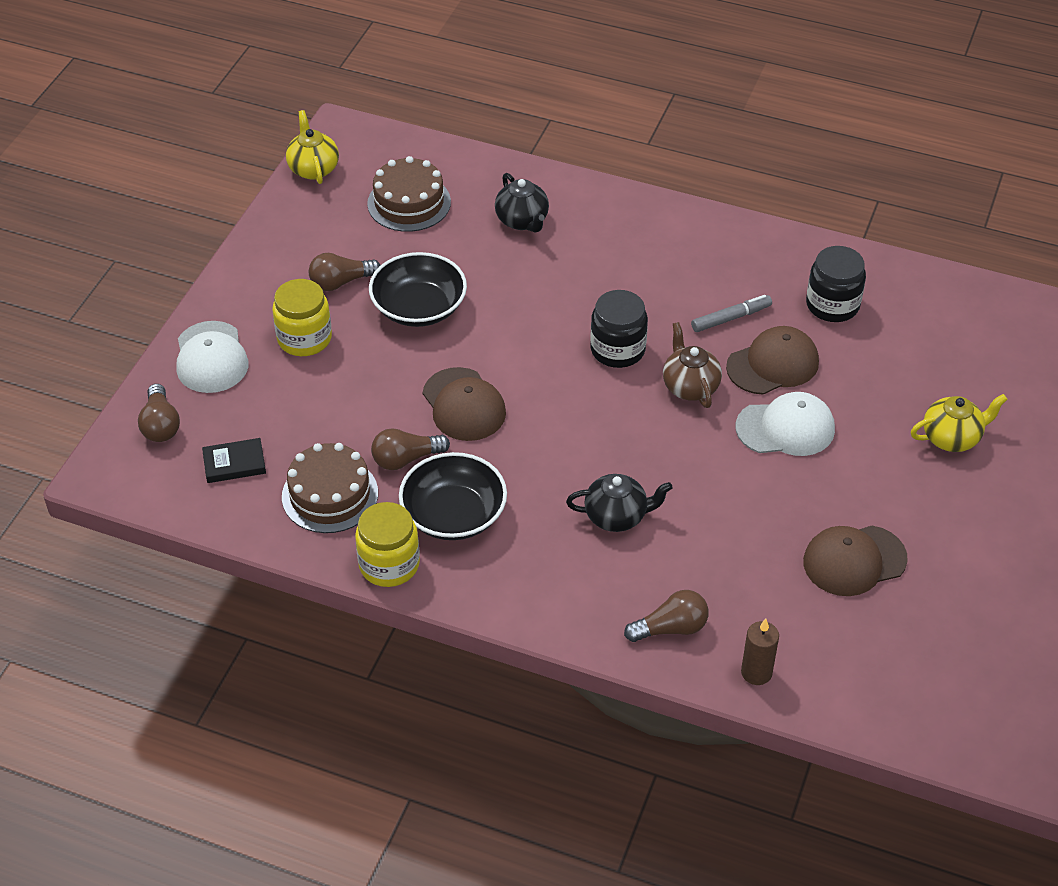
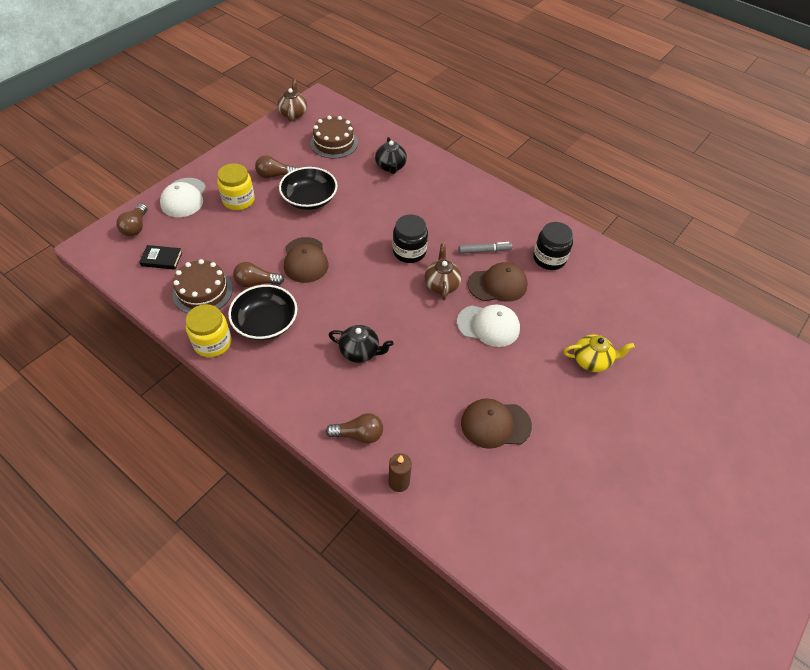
camera: 15 degrees right, 5 degrees up
yellow teapot [286,110,339,184] -> brown teapot [277,79,307,121]

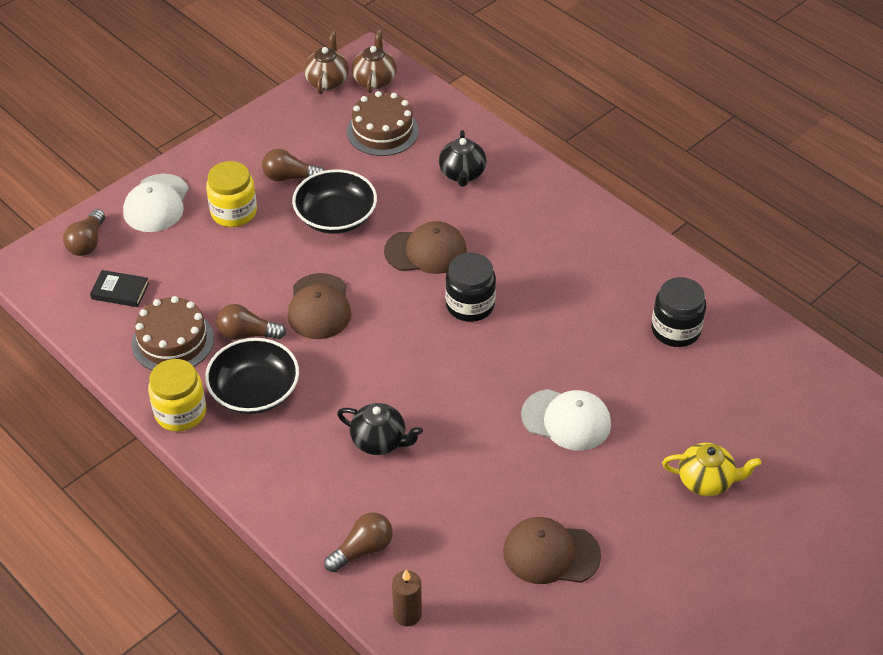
camera: 10 degrees right, 5 degrees down
brown light bulb [326,413,383,444] -> brown light bulb turned 45 degrees counterclockwise [324,512,393,572]
brown teapot [424,244,462,300] -> brown teapot moved to [352,30,397,93]
grey marker [458,242,512,254] -> none
brown cap [467,262,528,302] -> brown cap moved to [384,221,467,274]

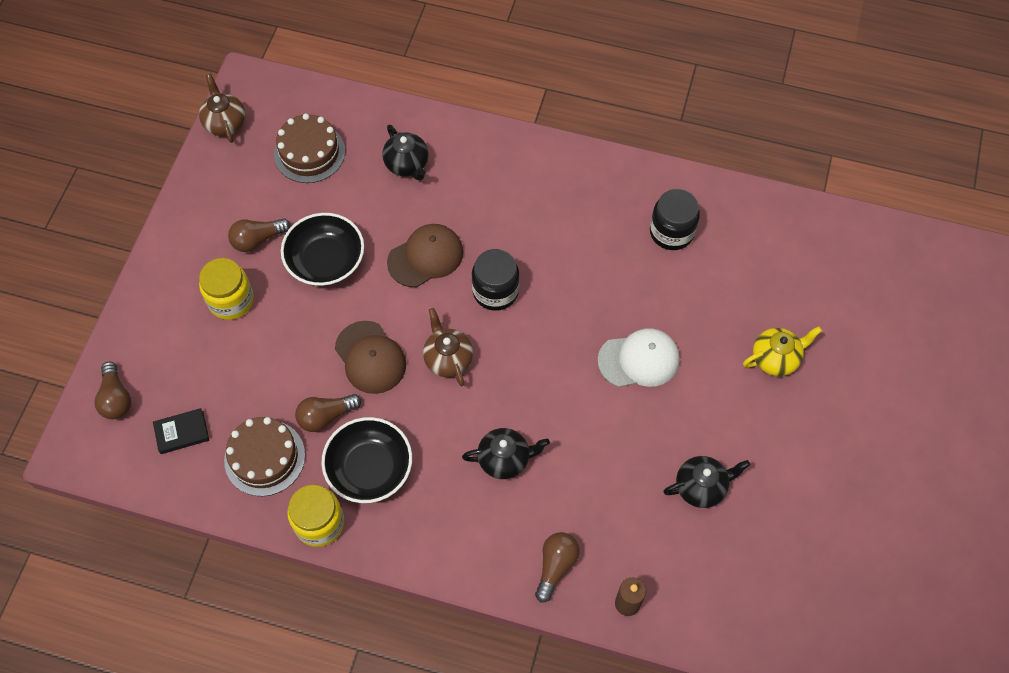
camera: 30 degrees left, 15 degrees up
white cap [123,174,189,232] -> none
brown teapot [352,30,397,93] -> brown teapot moved to [423,308,473,386]
brown cap [503,517,601,584] -> black teapot [663,456,750,508]

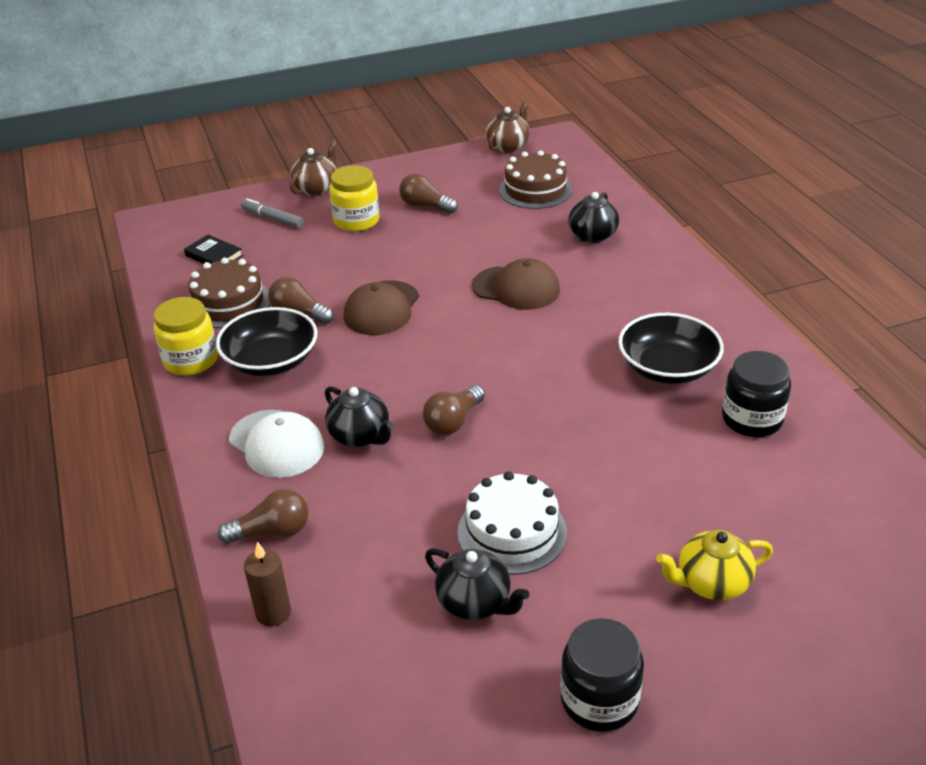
camera: 55 degrees right, 25 degrees down
brown light bulb [94,362,131,419] -> brown light bulb moved to [423,385,485,435]
black bowl [281,213,364,286] -> black bowl moved to [618,313,724,384]
brown teapot [423,308,473,386] -> brown teapot moved to [290,140,337,196]
black jar [472,249,520,311] -> black jar moved to [560,618,644,732]
white cap [598,328,680,387] -> white cap moved to [229,410,324,478]
yellow teapot [743,326,822,376] -> yellow teapot turned 135 degrees clockwise [656,530,773,601]
none -> grey marker [241,198,304,228]
none -> white cake [457,471,567,575]

